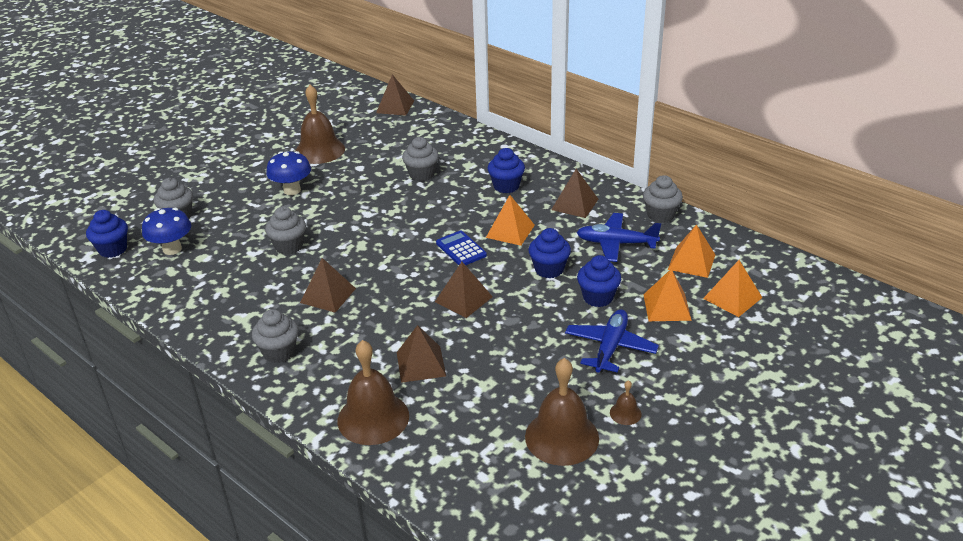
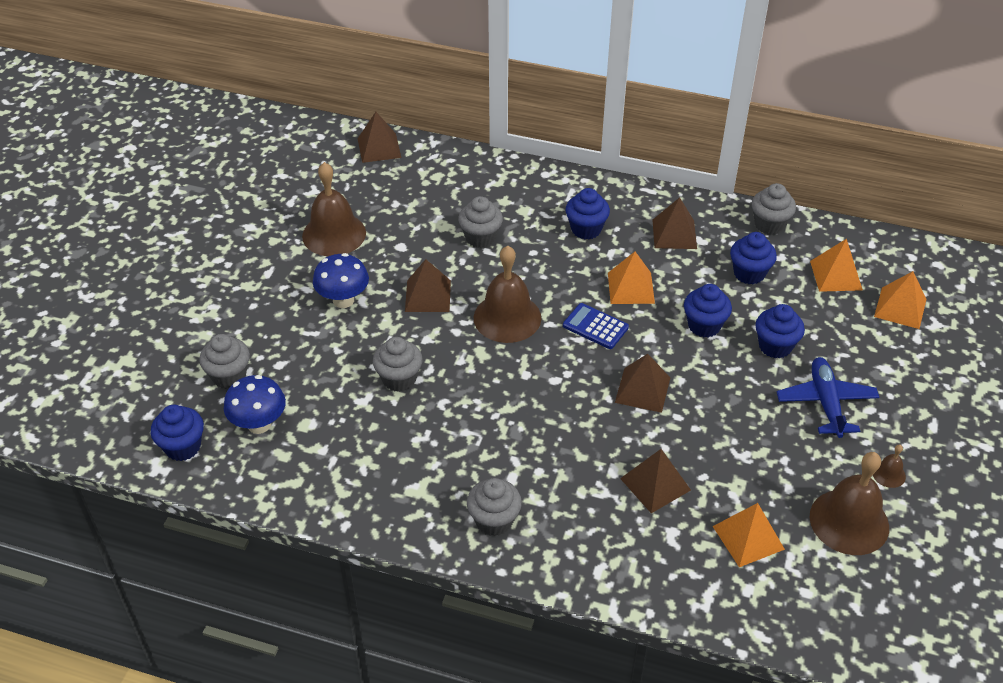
camera: 25 degrees left, 10 degrees up
brown pyramid [300,258,356,313] -> brown pyramid moved to [405,259,451,312]
brown bell [338,340,409,445] -> brown bell moved to [474,246,541,343]
blue plane [577,213,661,262] -> blue cupcake [730,232,777,284]
orange pyramid [643,269,692,321] -> orange pyramid moved to [713,503,785,567]

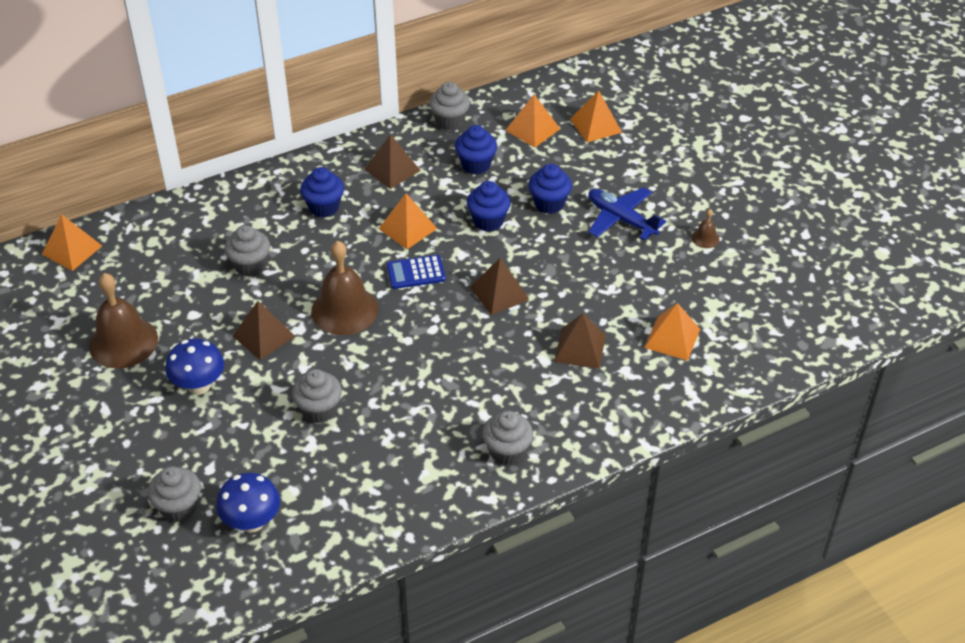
camera: 45 degrees left, 0 degrees up
blue cupcake [151,405,204,461] -> none
brown pyramid [358,112,401,163] -> orange pyramid [42,214,102,271]
brown bell [810,452,889,555] -> none

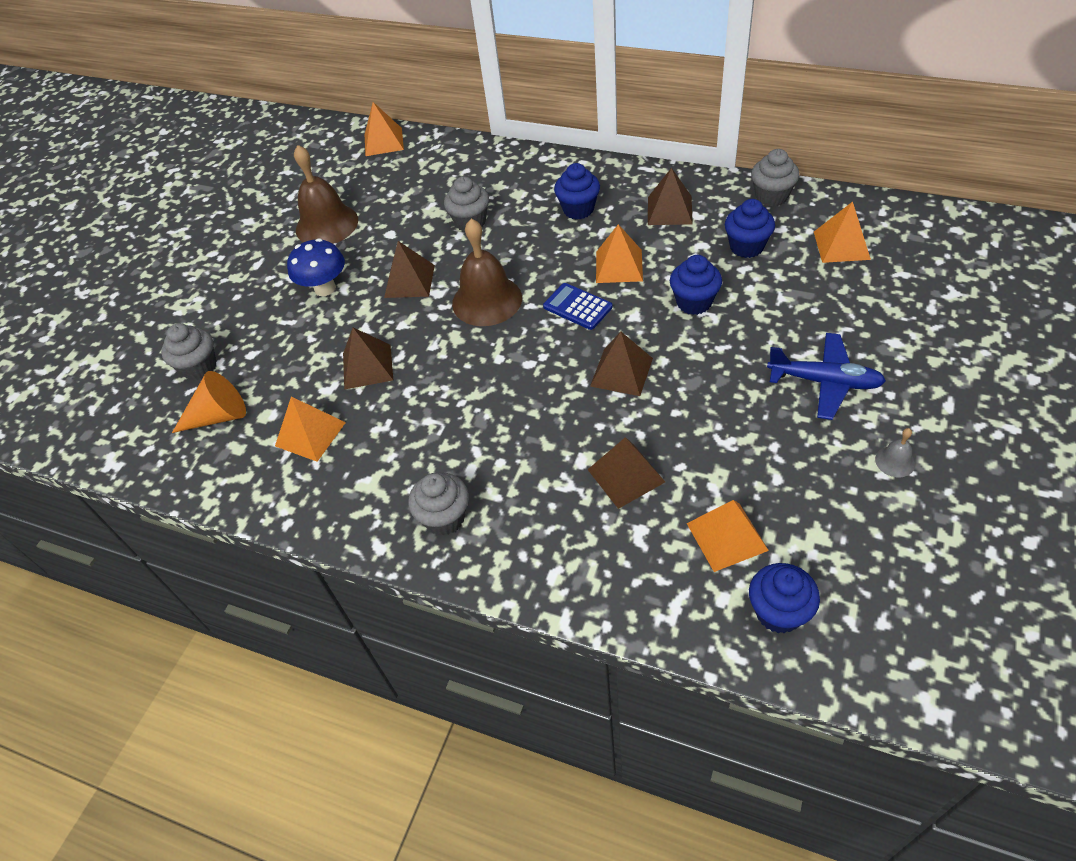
camera: 55 degrees right, 5 degrees up
blue mushroom [216,473,280,533] -> orange cone [172,371,246,433]
grey cupcake [292,369,342,423] -> brown pyramid [343,328,393,390]
blue cupcake [529,164,572,214] -> blue cupcake moved to [749,563,820,633]
orange pyramid [570,90,622,142] -> orange pyramid moved to [275,397,346,462]
blue plane [588,187,666,240] -> blue plane turned 105 degrees clockwise [767,333,886,420]
brown bell [691,209,719,248] -> grey bell [875,428,915,477]

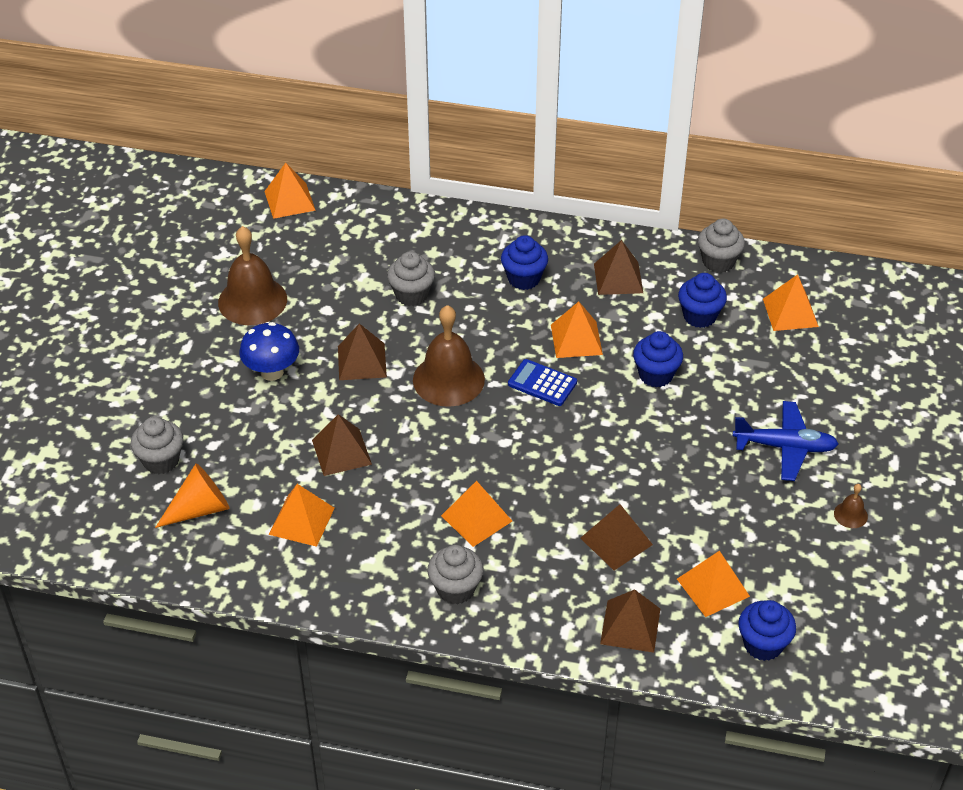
camera: 15 degrees left, 5 degrees down
brown pyramid [590,332,653,396] -> brown pyramid moved to [600,589,660,653]
grey bell [875,428,915,477] -> brown bell [834,484,868,528]
none -> orange pyramid [441,481,512,547]

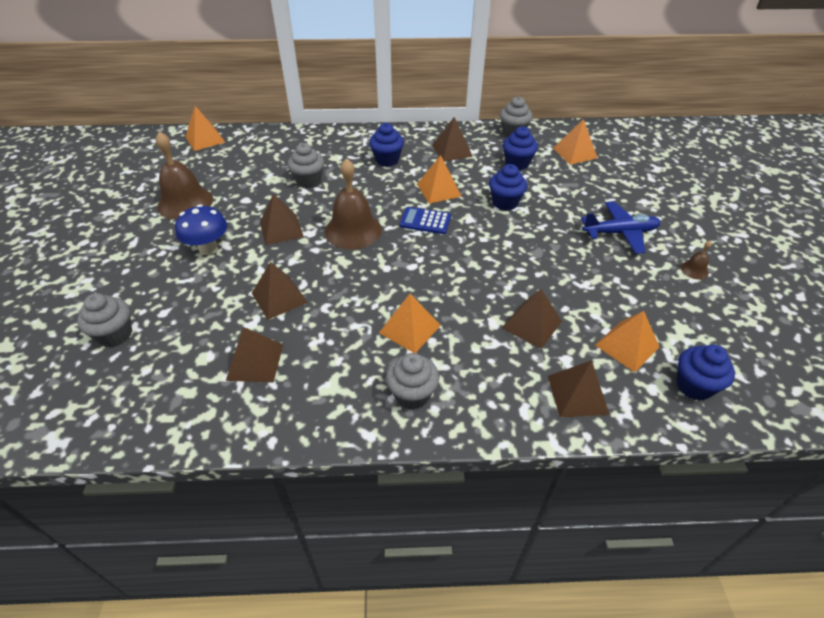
camera: 15 degrees left, 0 degrees up
orange cone [155,463,230,528] -> none
orange pyramid [269,484,335,547] -> brown pyramid [226,327,283,383]

